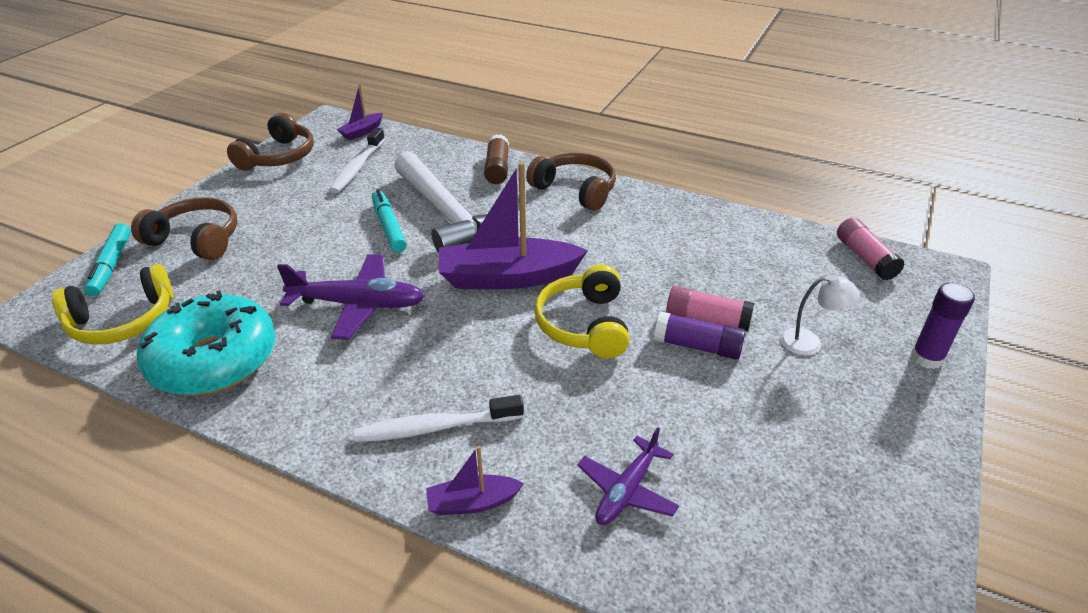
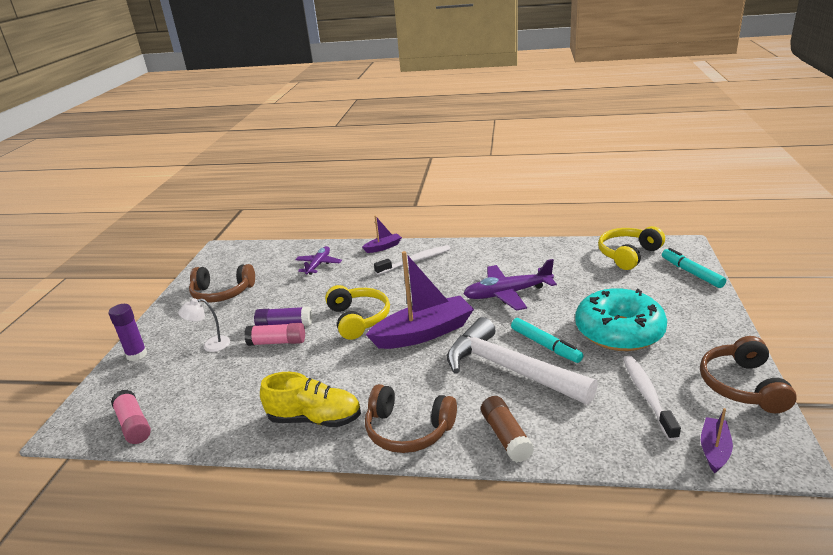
camera: 165 degrees right, 10 degrees down
brown headphones [131,197,237,260] -> brown headphones moved to [189,264,255,302]
turquoise donut [137,290,276,395] -> turquoise donut moved to [575,288,667,351]
none -> yellow shoe [260,372,361,427]

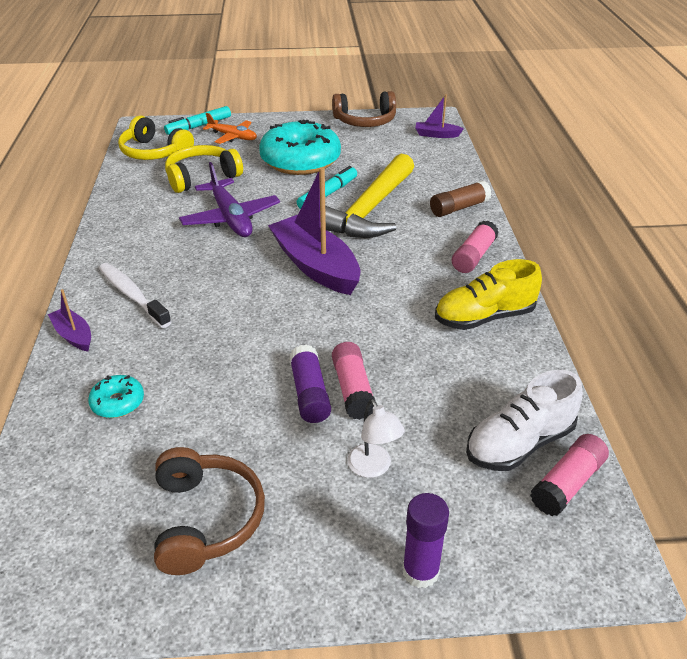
camera: 105 degrees left, 10 degrees up
yellow shoe [260,372,361,427] -> yellow shoe turned 105 degrees counterclockwise [435,259,542,330]
purple plane [295,246,342,275] -> turquoise donut [88,375,144,418]
yellow headphones [325,285,390,340] -> yellow headphones moved to [165,145,243,193]
brown headphones [365,384,457,453] -> pink glue stick [452,221,499,273]
white hammer [447,317,598,405] -> yellow hammer [325,153,414,238]
white toothbrush [623,356,681,441] -> none
none -> orange plane [203,113,257,144]
none -> white shoe [466,370,583,471]

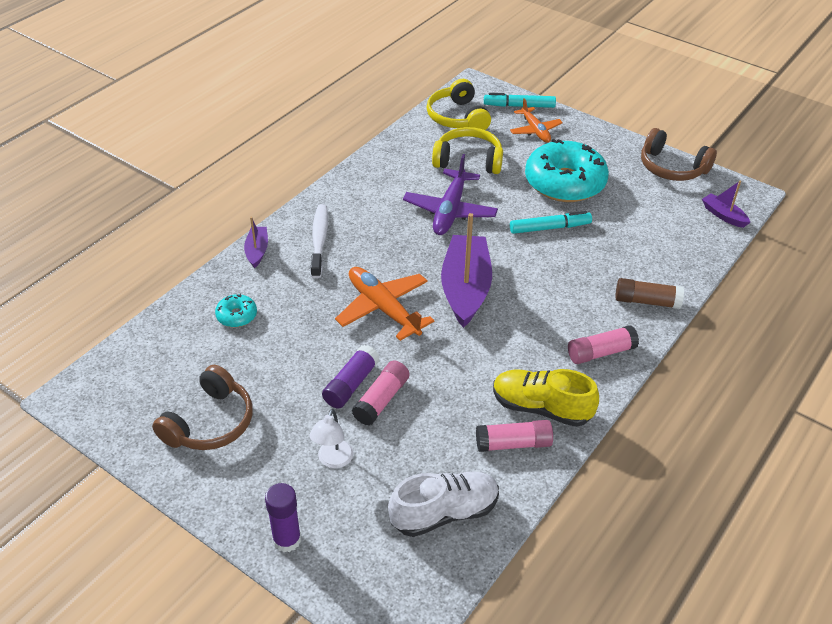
camera: 40 degrees right, 5 degrees up
yellow hammer [325,153,414,238] -> none
white shoe [466,370,583,471] -> white shoe turned 150 degrees clockwise [388,471,499,537]
pink glue stick [530,434,609,516] -> pink glue stick moved to [476,420,553,452]
none -> orange plane [335,267,435,341]

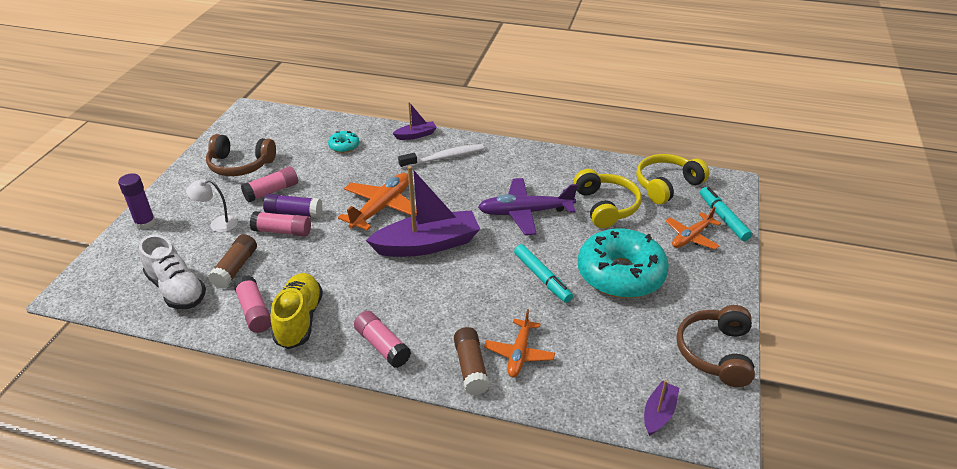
camera: 70 degrees right, 5 degrees down
none -> brown glue stick [208,234,257,289]
none -> pink glue stick [241,167,298,202]
none -> orange plane [484,309,555,377]

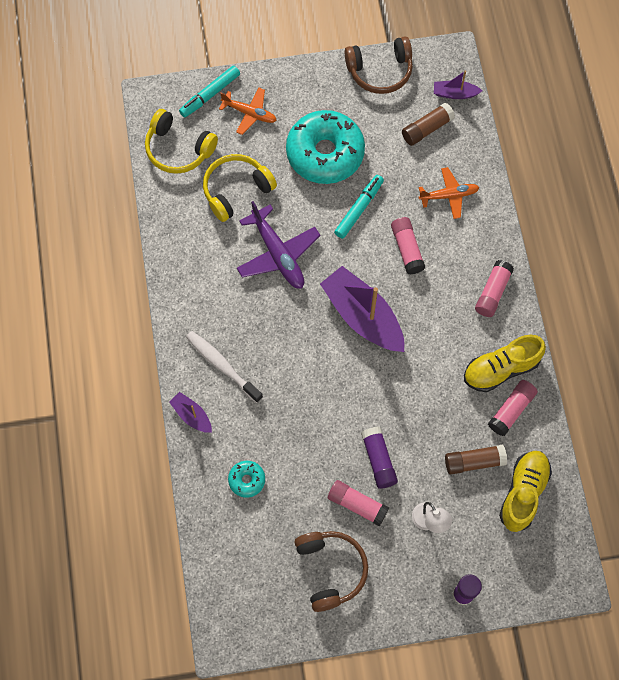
camera: 115 degrees left, 30 degrees up
white shoe [139,235,206,309] -> yellow shoe [499,451,552,532]
pink glue stick [250,211,311,237] -> pink glue stick moved to [391,217,425,274]
orange plane [338,173,417,231] -> none
brown glue stick [454,327,490,395] -> brown glue stick moved to [402,103,455,146]

